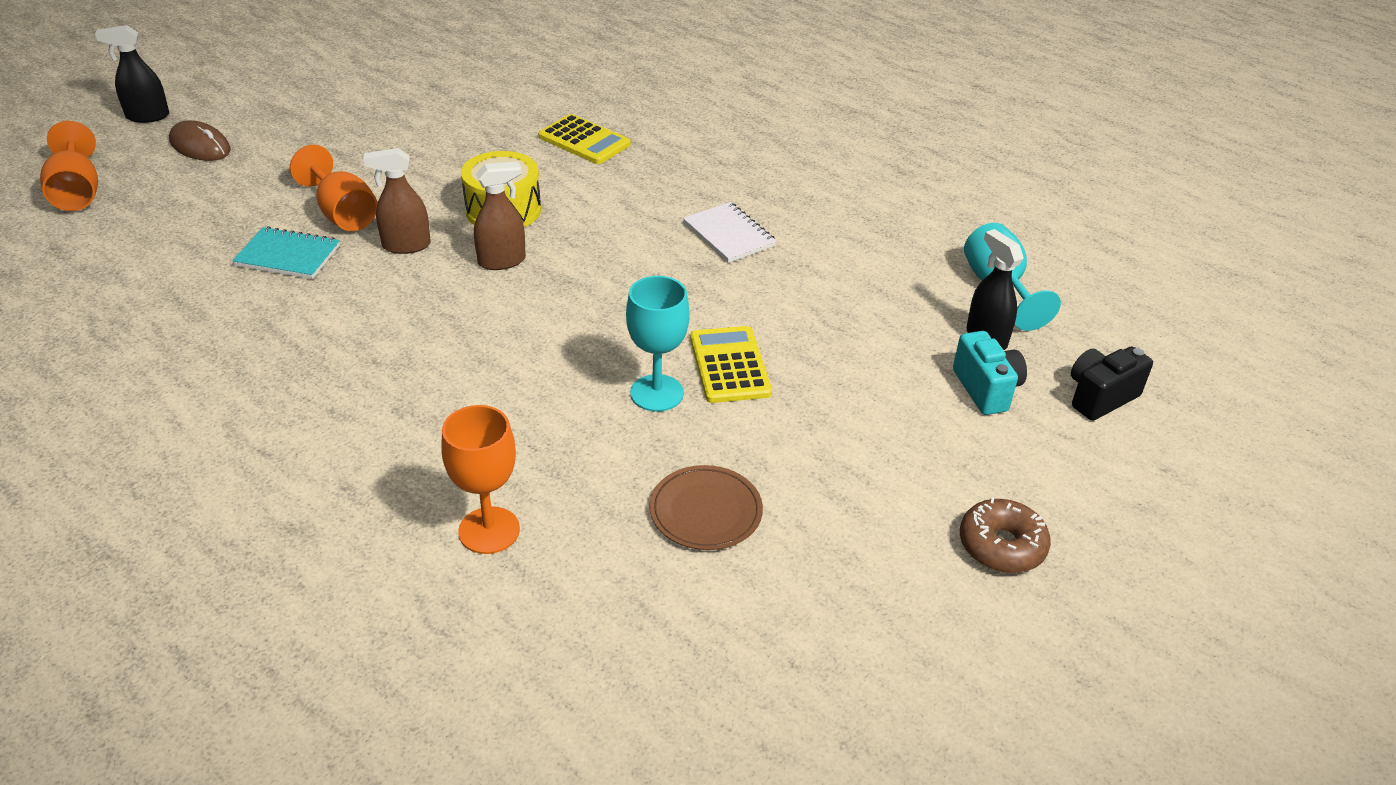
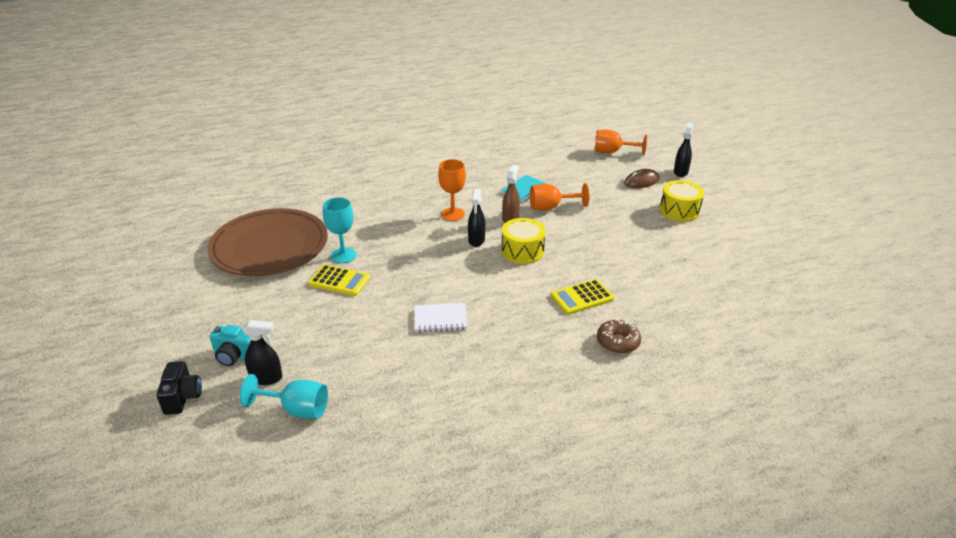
camera: 120 degrees right, 5 degrees down
orange goblet [442,405,520,554] -> orange goblet moved to [438,159,466,221]
brown spray bottle [474,162,526,270] -> black spray bottle [468,189,485,247]
brown plate [649,465,763,550] -> brown plate [207,208,328,276], size x2.42
brown donut [960,497,1051,573] -> brown donut moved to [597,319,641,354]
none -> yellow drum [660,180,704,222]

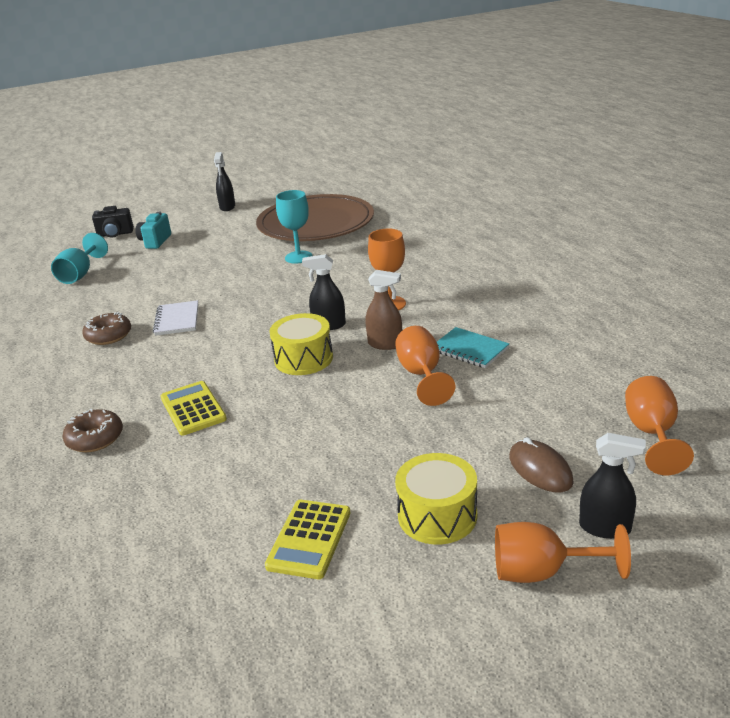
camera: 90 degrees right, 5 degrees down
black spray bottle [242,320,282,385] -> black spray bottle moved to [214,152,235,211]
yellow calculator [308,264,370,296] -> yellow calculator moved to [265,500,350,579]
none -> brown donut [82,312,131,345]
none -> orange goblet [495,522,631,583]

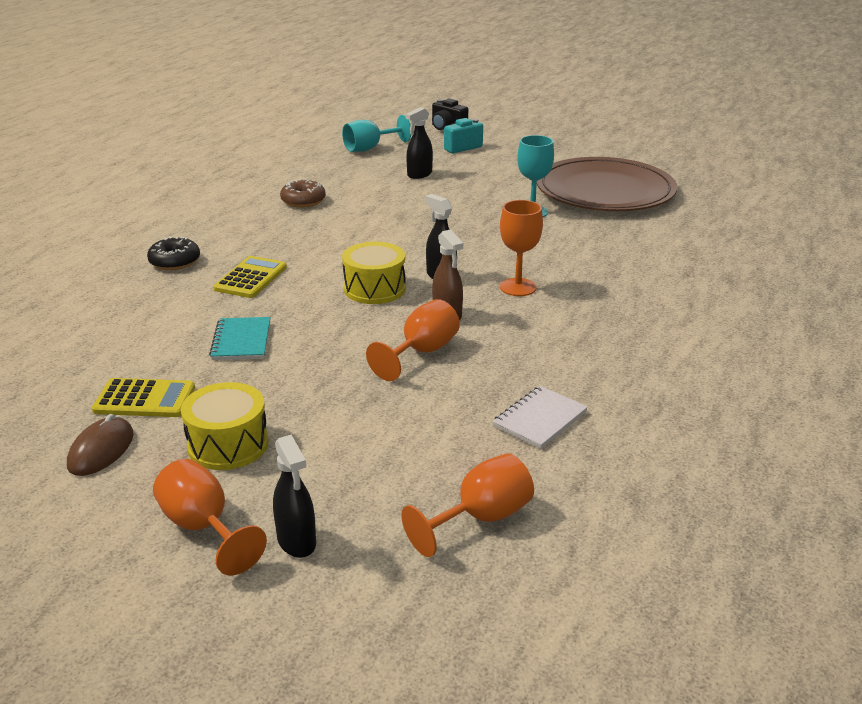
camera: 45 degrees right, 0 degrees up
brown donut [62,409,123,452] -> black donut [147,236,200,270]
white notebook [153,300,198,336] -> white notebook moved to [492,386,588,449]
black spray bottle [214,152,235,211] -> black spray bottle moved to [405,107,433,179]
yellow calculator [265,500,350,579] -> yellow calculator turned 150 degrees counterclockwise [92,378,195,417]
turquoise notebook [437,327,509,368] -> turquoise notebook moved to [209,317,271,360]
brown mouse [509,437,574,492] -> brown mouse moved to [67,414,134,476]

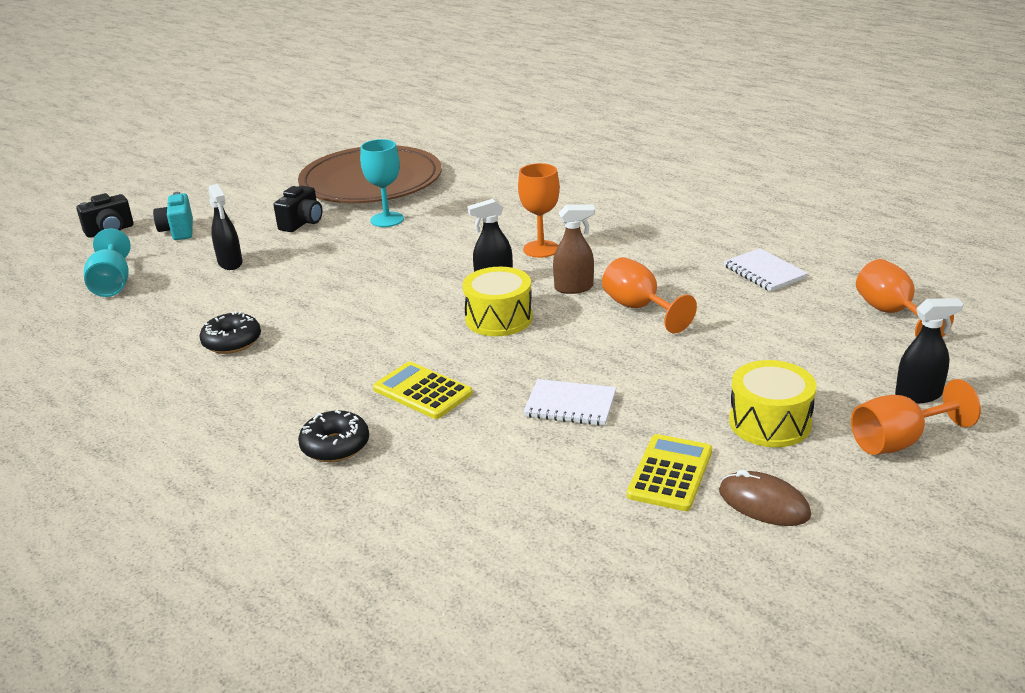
camera: 70 degrees left, 0 degrees up
turquoise notebook [209,317,271,360] -> white notebook [523,379,616,426]
brown donut [280,179,326,208] -> black donut [200,311,261,354]
none -> black camera [273,186,323,232]

